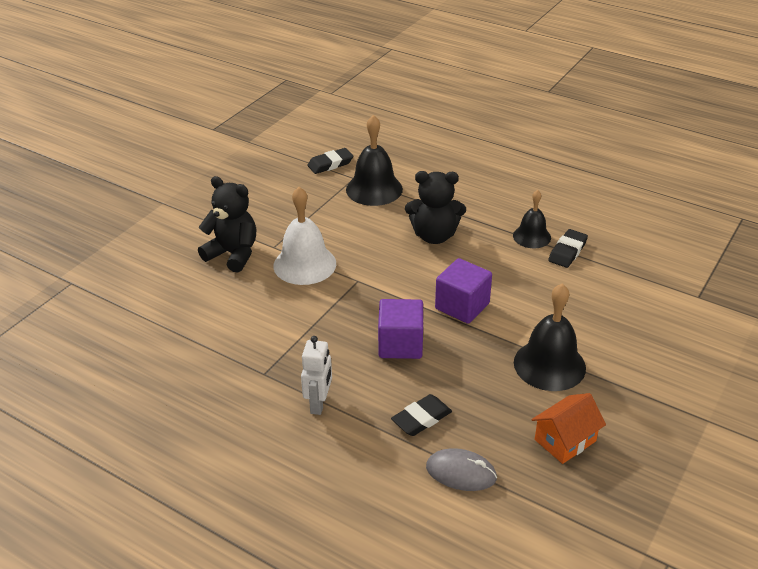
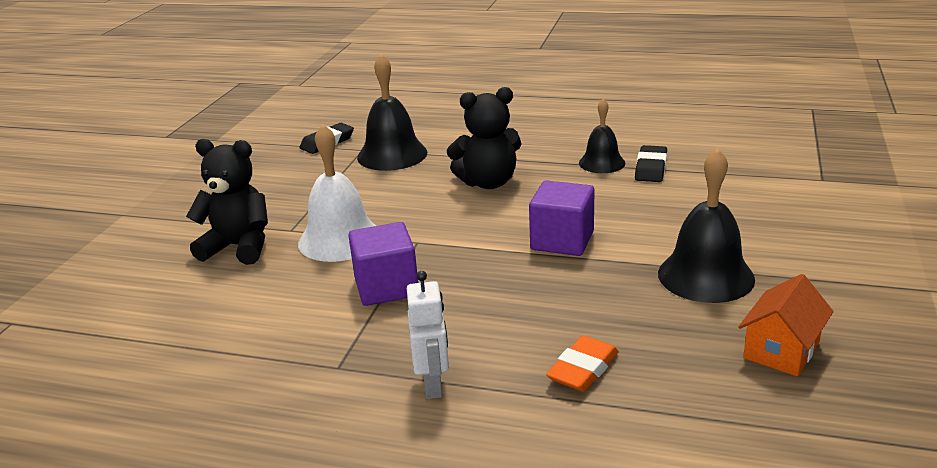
camera: 15 degrees left, 10 degrees down
purple cube [378,299,423,359] -> purple cube moved to [348,222,418,306]
black eraser [391,394,452,436] -> orange eraser [546,335,619,392]
grey mouse [426,448,497,491] -> none

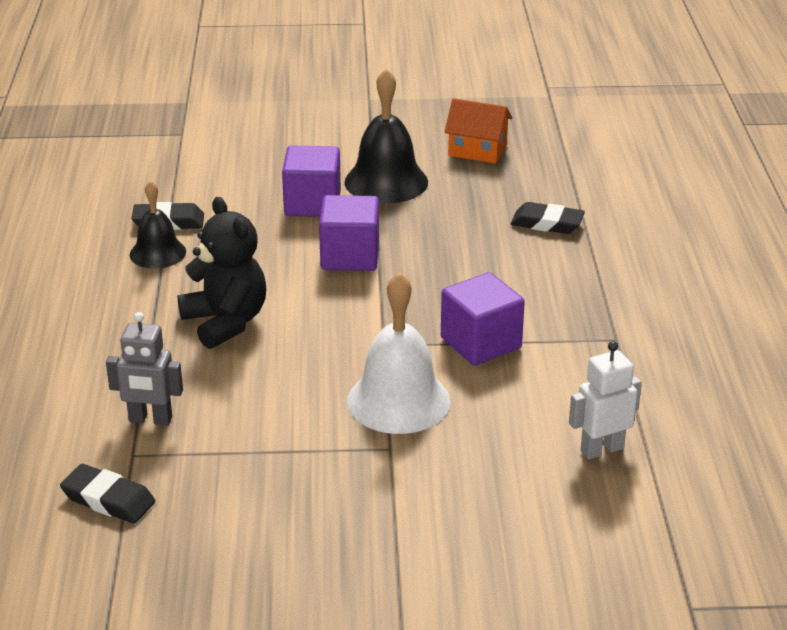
camera: 110 degrees left, 5 degrees up
black teddy bear [186,139,268,265] -> none
black bell [357,54,427,171] -> grey robot [106,312,183,425]
white robot [407,271,449,399] -> white robot moved to [569,341,642,460]
orange eraser [546,335,619,392] -> black eraser [511,202,585,234]
none -> purple cube [282,146,341,217]

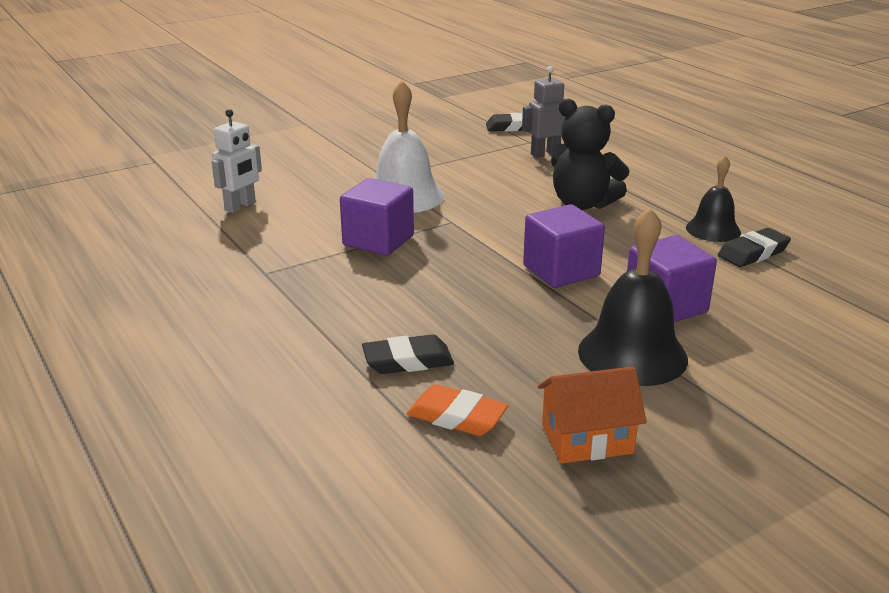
camera: 150 degrees right, 5 degrees down
none -> orange eraser [407,384,508,436]

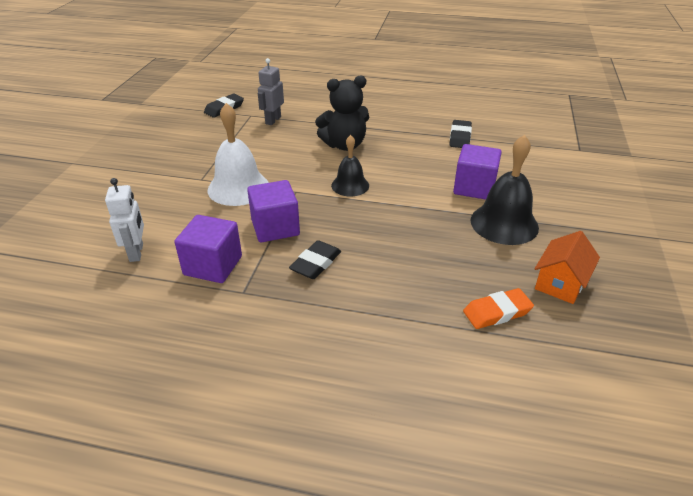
camera: 45 degrees left, 10 degrees up
black eraser [362,334,454,374] -> black eraser moved to [289,240,341,279]
purple cube [523,204,605,288] -> purple cube moved to [175,215,242,283]
black bell [686,155,741,242] -> black bell moved to [331,135,369,196]

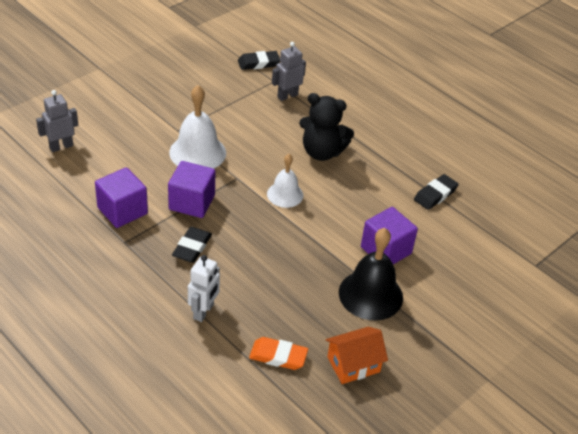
camera: 30 degrees right, 5 degrees up
white robot [105,178,144,262] -> white robot moved to [188,255,220,322]
black eraser [289,240,341,279] -> black eraser turned 45 degrees counterclockwise [172,227,212,263]
black bell [331,135,369,196] -> white bell [267,154,303,208]
none -> grey robot [36,90,78,152]

